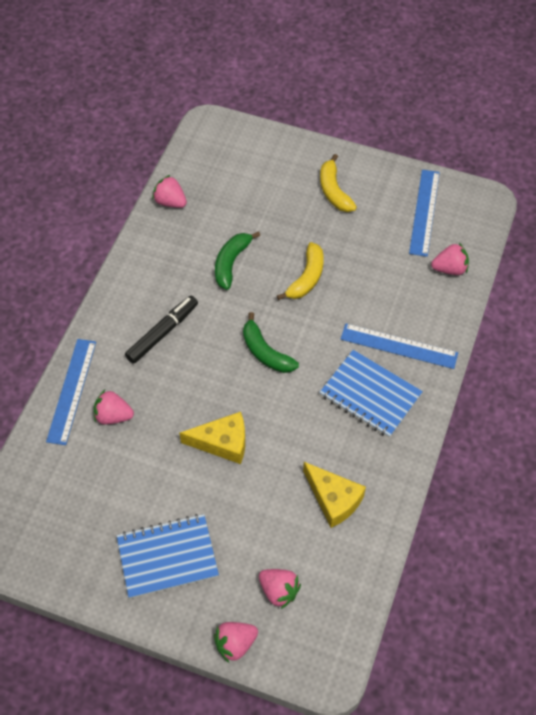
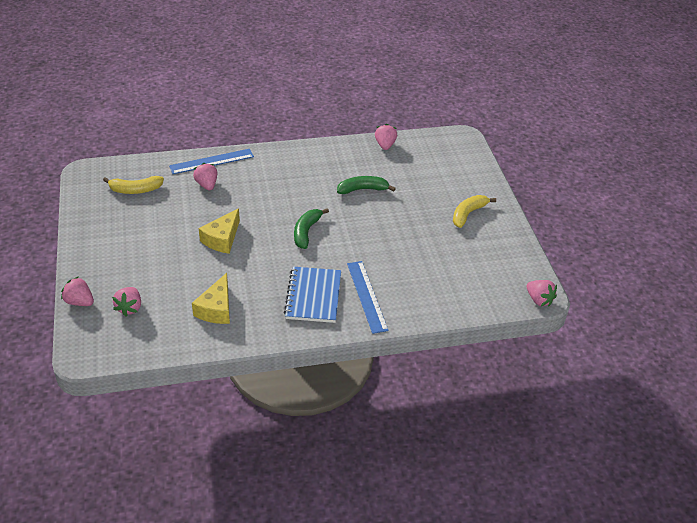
camera: 55 degrees right, 15 degrees down
blue notebook [117,514,219,599] -> none
black marker [125,296,198,364] -> none
yellow cheese [179,412,245,464] -> yellow cheese turned 60 degrees clockwise [199,208,240,254]
yellow banana [277,242,324,300] -> yellow banana moved to [103,176,164,194]
blue ruler [409,170,440,257] -> none
pink strawberry [431,243,469,275] -> pink strawberry moved to [526,280,557,307]

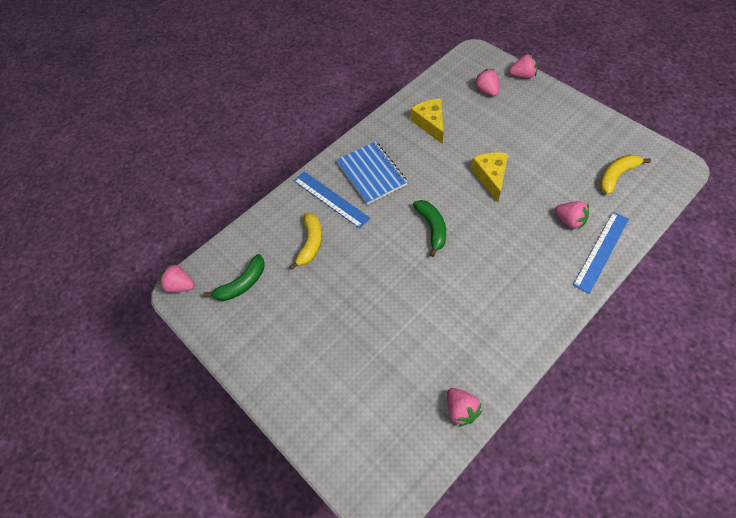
camera: 155 degrees right, 15 degrees up
green banana [337,176,396,194] -> green banana moved to [203,254,265,301]
yellow banana [453,195,496,228] -> yellow banana moved to [289,213,322,270]

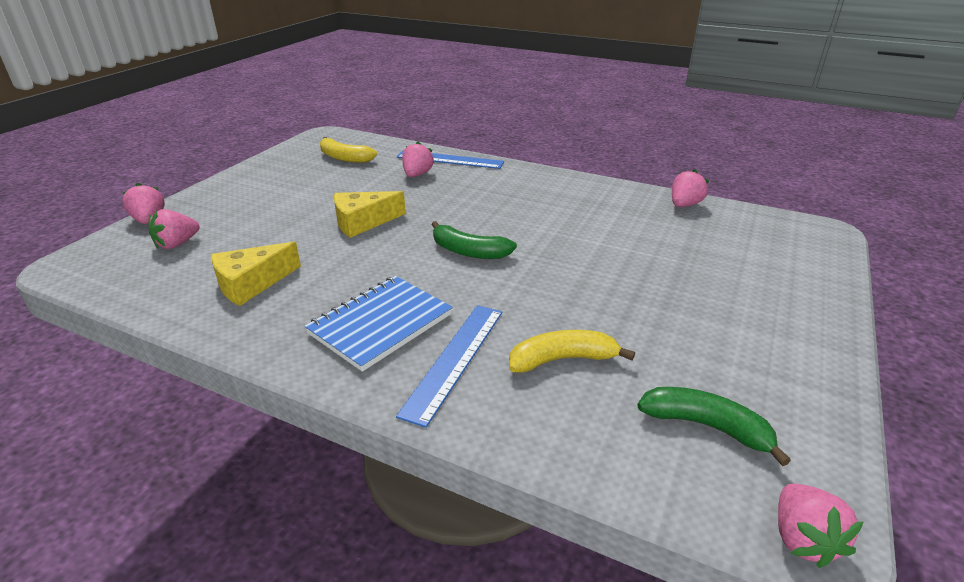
camera: 115 degrees left, 25 degrees down
green banana [413,200,446,257] -> green banana turned 120 degrees counterclockwise [431,221,517,259]

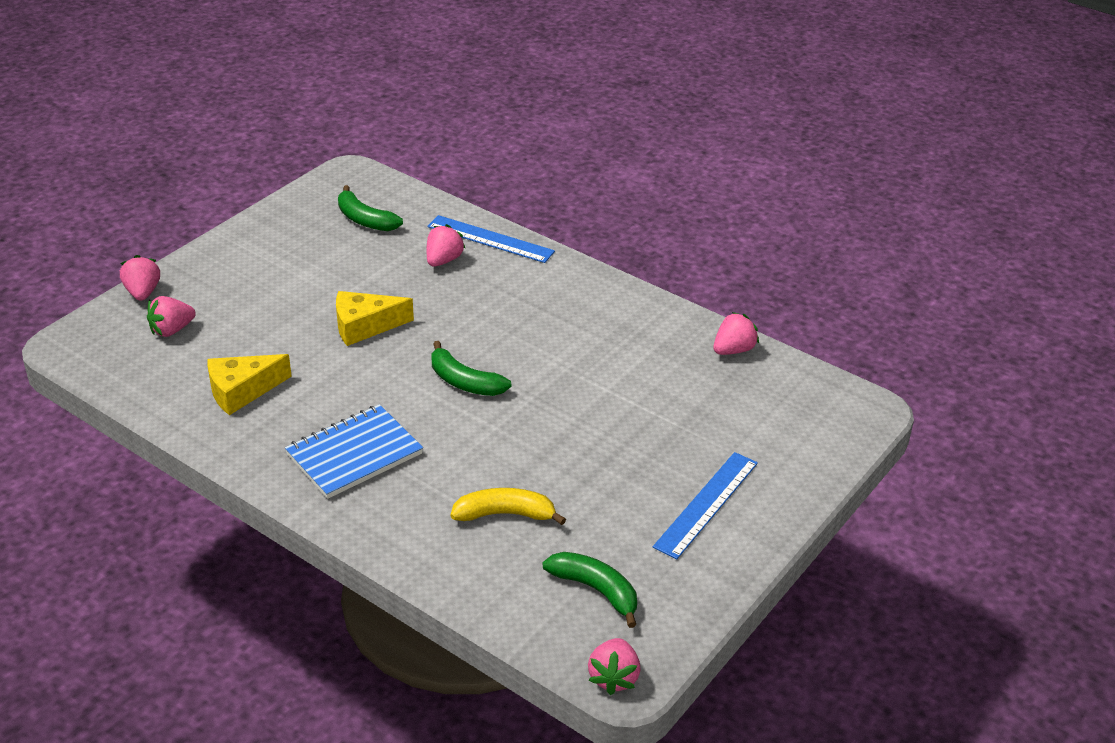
camera: 10 degrees right, 5 degrees up
yellow banana [320,137,377,163] -> green banana [338,185,403,231]
blue ruler [396,305,503,428] -> blue ruler moved to [653,452,758,559]

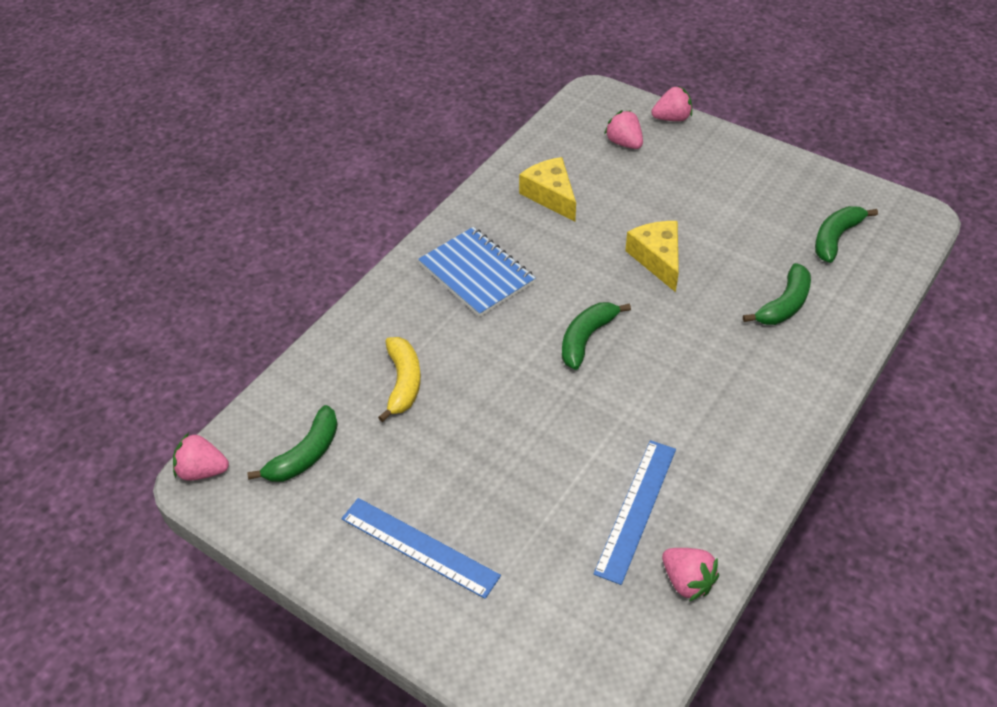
camera: 90 degrees right, 10 degrees up
blue ruler [427,215,555,263] -> blue ruler moved to [594,440,676,585]
pink strawberry [427,224,465,267] -> green banana [743,263,811,325]

